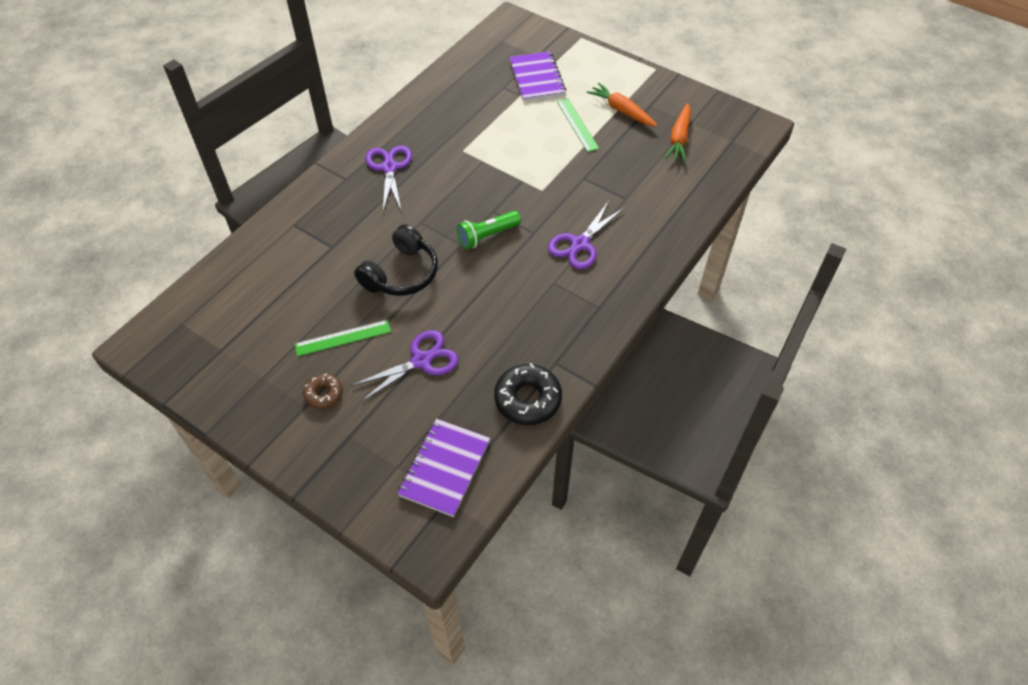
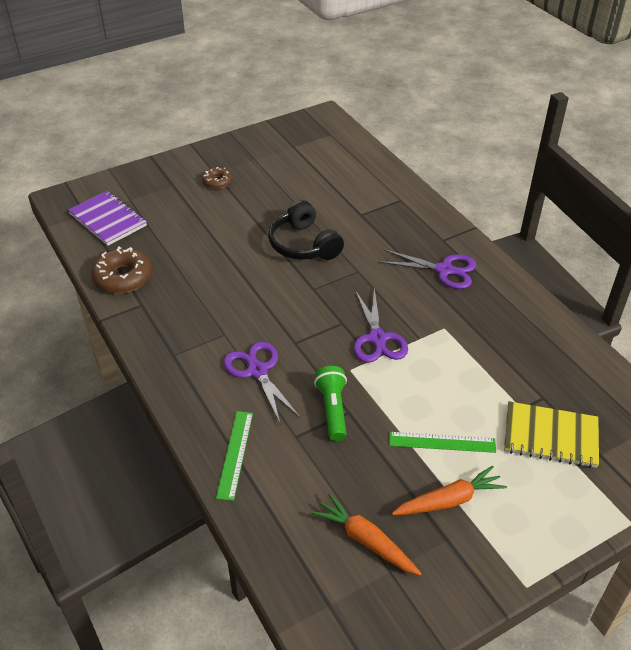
camera: 115 degrees right, 10 degrees down
green ruler [295,320,391,356] -> green ruler moved to [216,411,253,501]
purple scissors [351,330,459,402] -> purple scissors moved to [353,288,408,363]
green flashlight [457,211,521,249] -> green flashlight moved to [314,366,347,441]
black donut [494,363,562,425] -> brown donut [91,246,152,293]
purple notebook [509,51,566,101] -> yellow notebook [504,401,599,468]

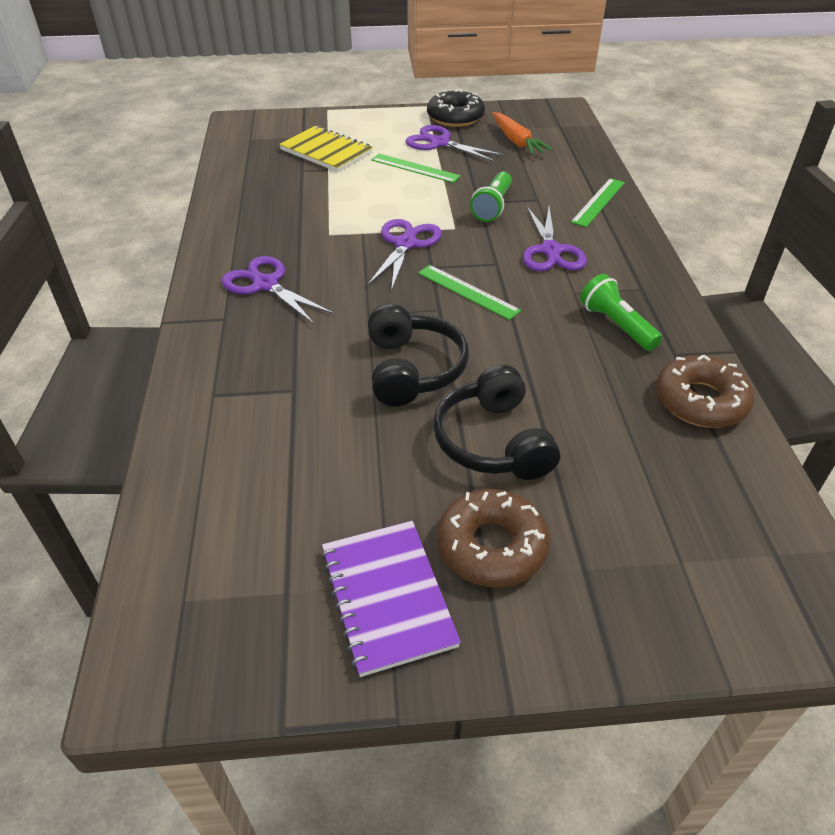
camera: 155 degrees left, 0 degrees up
purple notebook [68,191,147,246] -> purple notebook moved to [321,521,461,677]
brown donut [202,167,233,189] -> brown donut [437,489,550,587], size x1.73
orange carrot [392,466,507,515] -> purple scissors [405,125,505,162]
none -> green ruler [418,265,521,320]
none -> black donut [427,89,485,127]
none -> black headphones [433,365,560,480]
none -> green flashlight [580,274,662,351]

